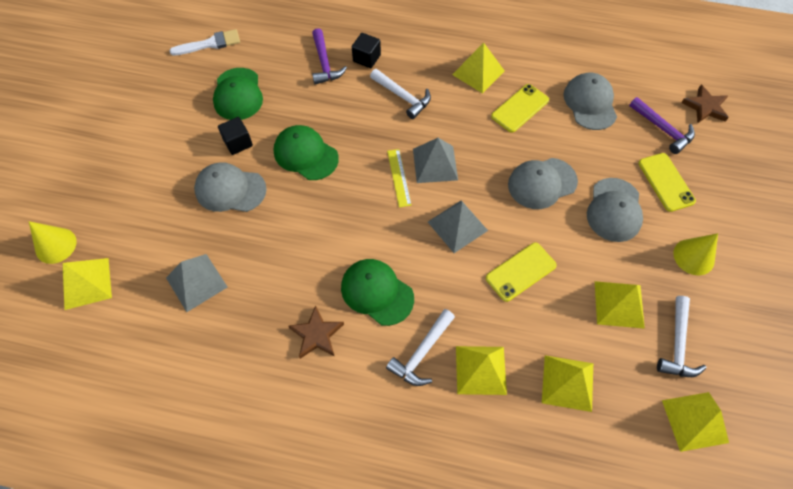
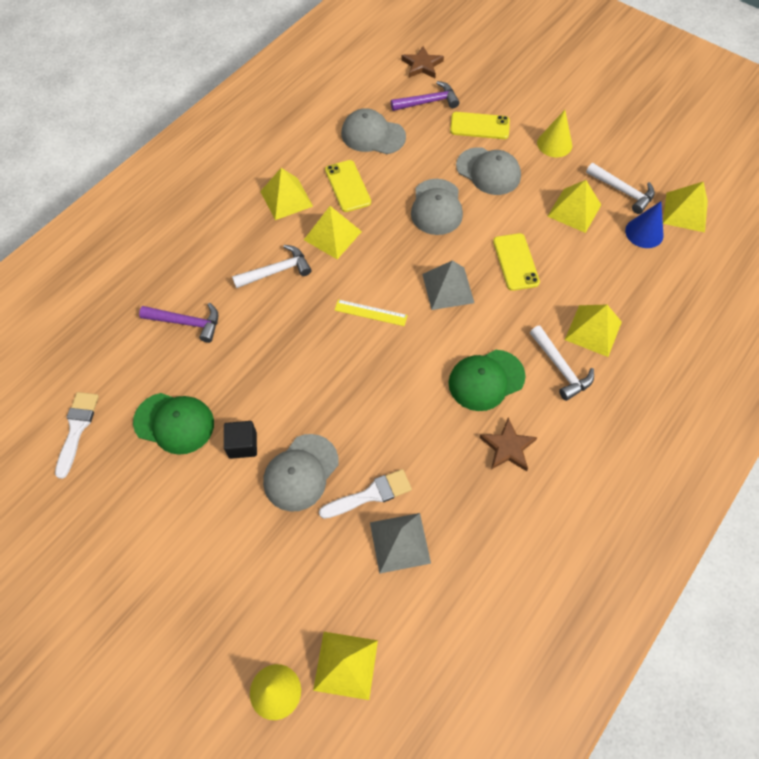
camera: 65 degrees left, 0 degrees up
green cap [274,125,339,180] -> none
black cube [352,33,381,68] -> none
grey pyramid [413,138,458,183] -> none
yellow pyramid [542,355,593,412] -> yellow pyramid moved to [304,206,362,259]
none -> white brush [319,469,412,519]
none -> blue cone [625,201,664,248]

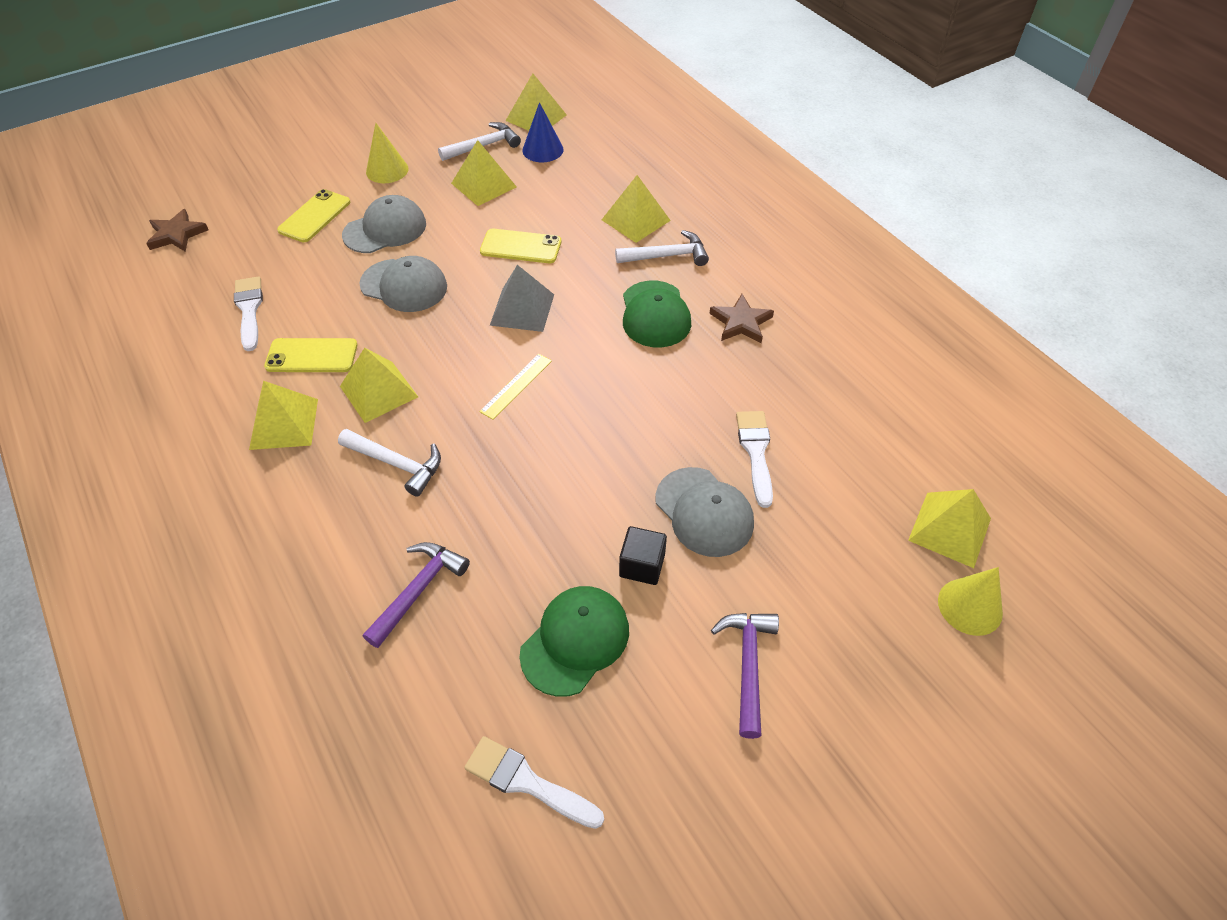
camera: 70 degrees left, 10 degrees down
white hammer [232,245,311,288] -> white hammer turned 120 degrees clockwise [338,429,441,497]
grey cap [341,108,406,154] -> white brush [234,276,263,351]
grey pyramid [370,513,431,574] -> none
purple hammer [391,81,459,111] -> purple hammer moved to [711,613,779,739]

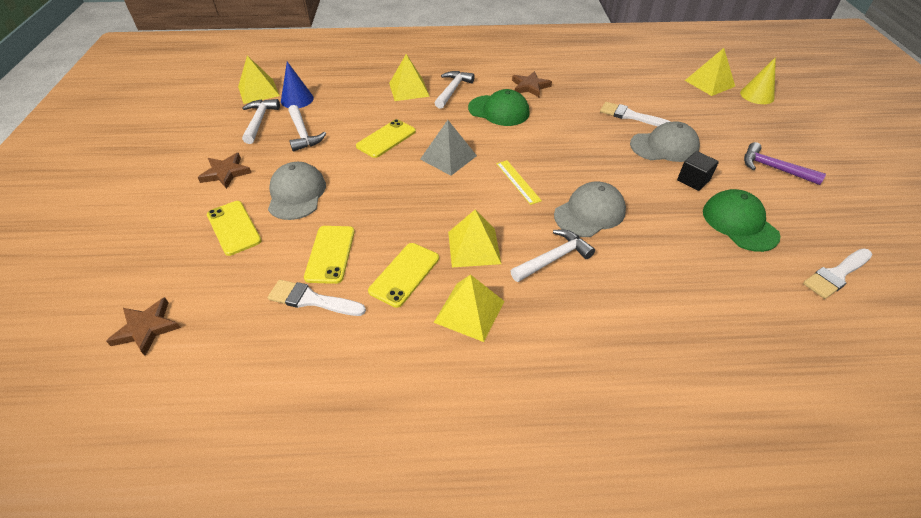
camera: 60 degrees left, 5 degrees down
grey cap [359,256,447,312] -> grey cap moved to [554,181,626,237]
purple hammer [363,542,470,648] -> none
yellow cone [366,123,409,183] -> brown star [197,153,251,189]
yellow pyramid [451,140,517,206] -> white hammer [288,105,326,151]
none -> yellow phone [304,226,355,284]

